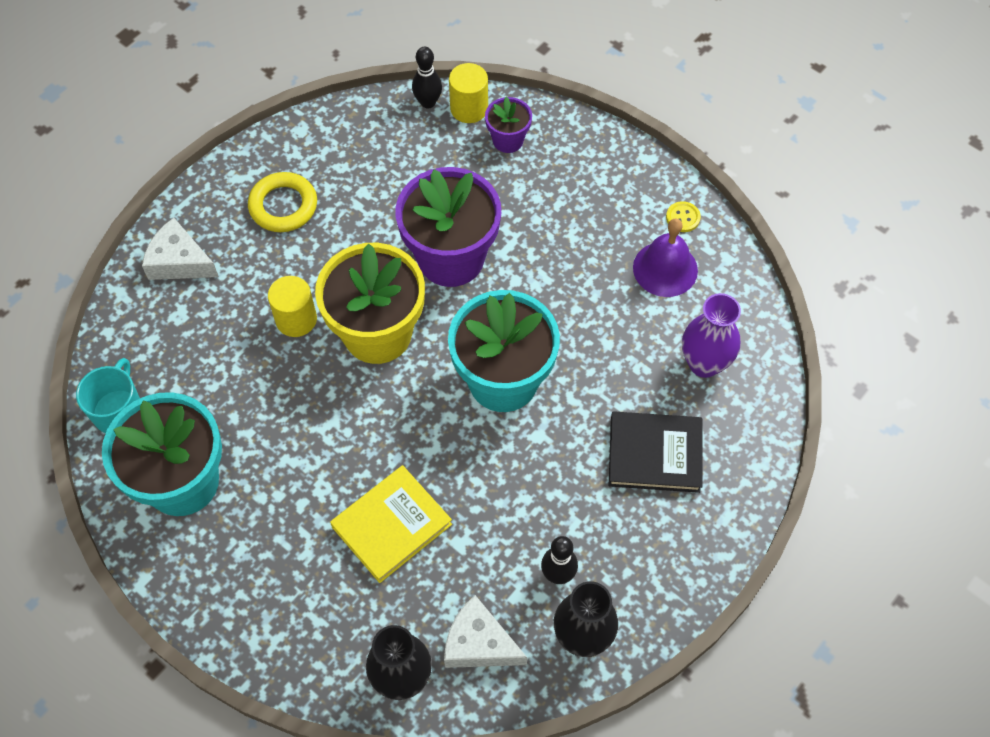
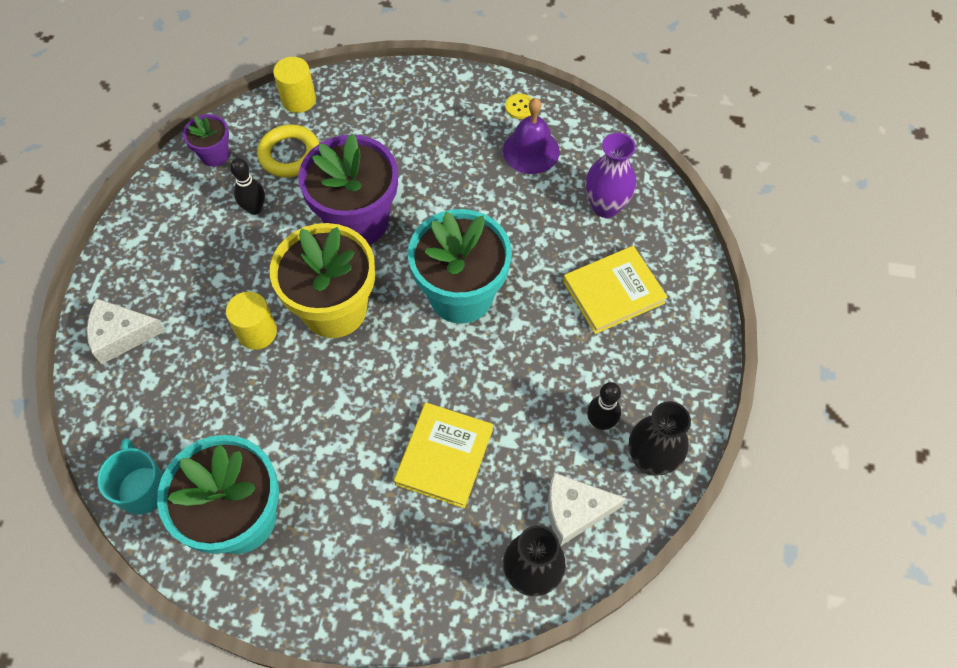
camera: 30 degrees left, 0 degrees up
yellow ring [248,172,317,232] -> yellow ring moved to [257,124,319,177]
black bowling pin [412,47,442,108] -> black bowling pin moved to [230,158,265,215]
purple flower pot [485,97,532,153] -> purple flower pot moved to [183,114,229,167]
black book [609,411,702,493] -> yellow book [563,246,667,334]

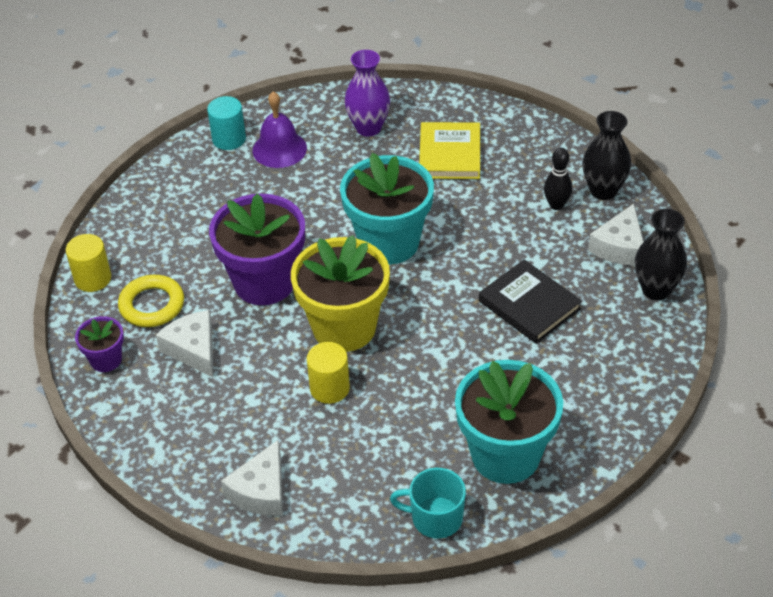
camera: 60 degrees left, 15 degrees down
black bowling pin [230,158,265,215] -> white cheese [156,310,213,377]
yellow book [394,402,493,508] -> black book [479,259,582,344]
yellow button [505,94,532,119] -> turquoise cylinder [207,96,246,150]

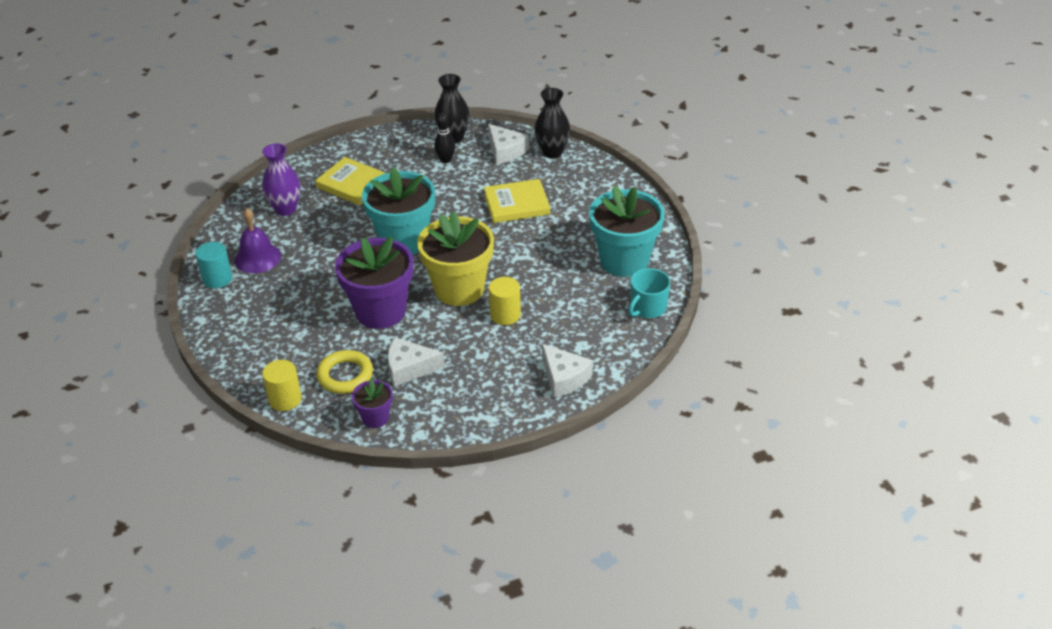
camera: 60 degrees left, 5 degrees down
black book [479,259,582,344] -> yellow book [484,179,550,223]

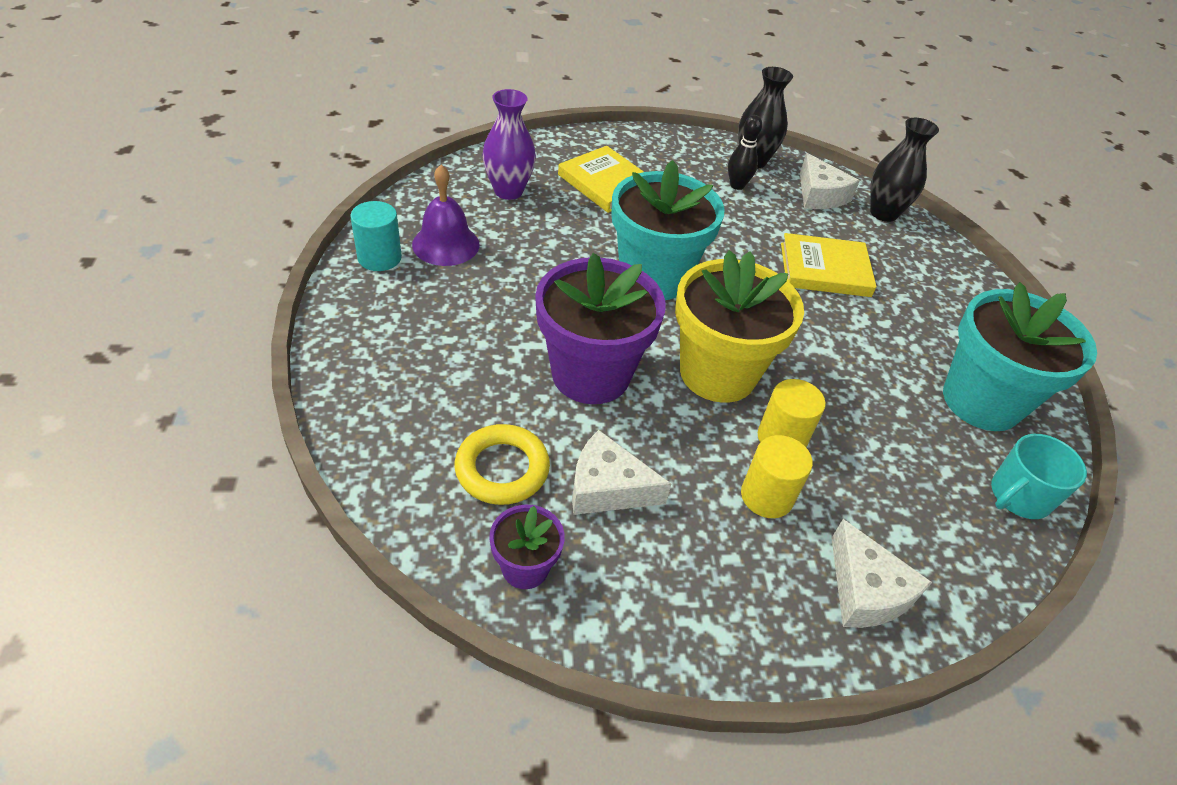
camera: 10 degrees right, 5 degrees up
yellow cylinder [262,360,302,411] -> yellow cylinder moved to [741,435,813,518]

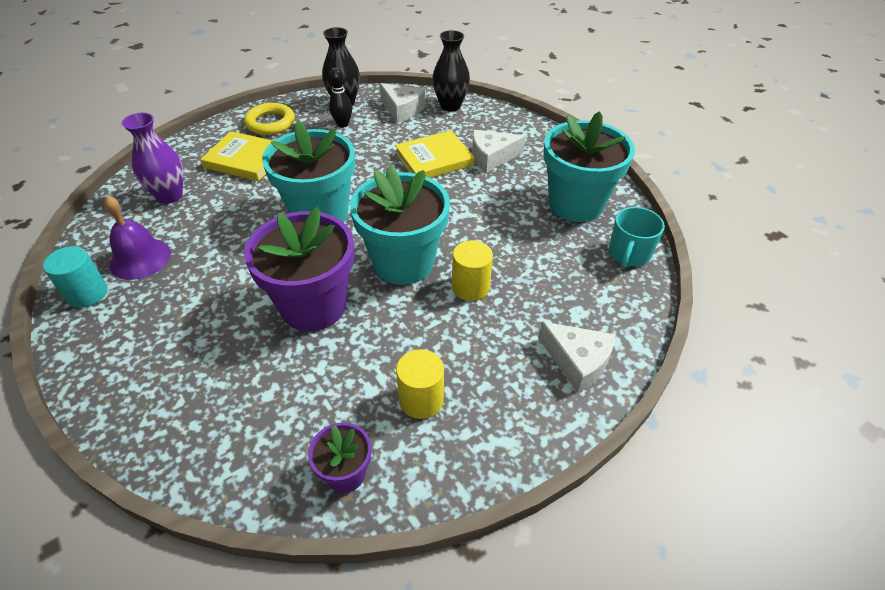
camera: 25 degrees left, 0 degrees up
yellow ring [455,424,550,505] -> yellow ring moved to [244,103,295,135]
white cheese [572,430,671,515] -> white cheese moved to [472,130,526,173]
yellow flower pot [675,250,804,403] -> turquoise flower pot [350,165,450,285]
yellow cylinder [741,435,813,518] -> yellow cylinder moved to [396,349,444,419]

